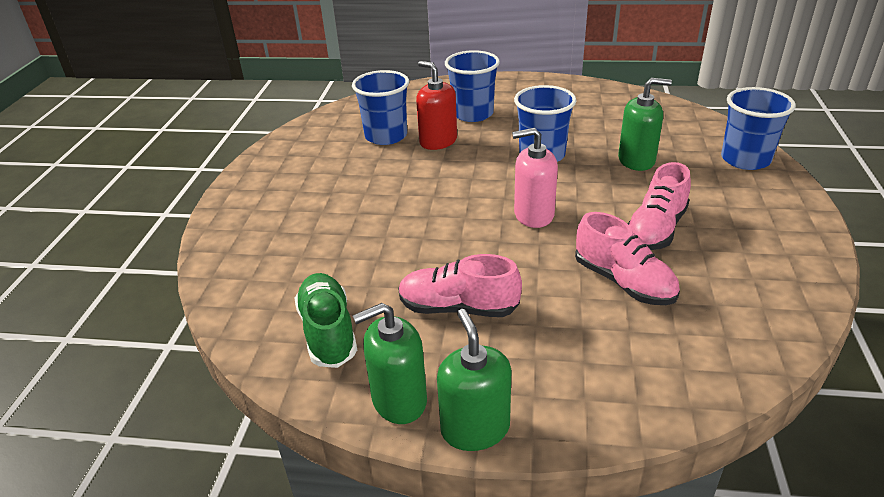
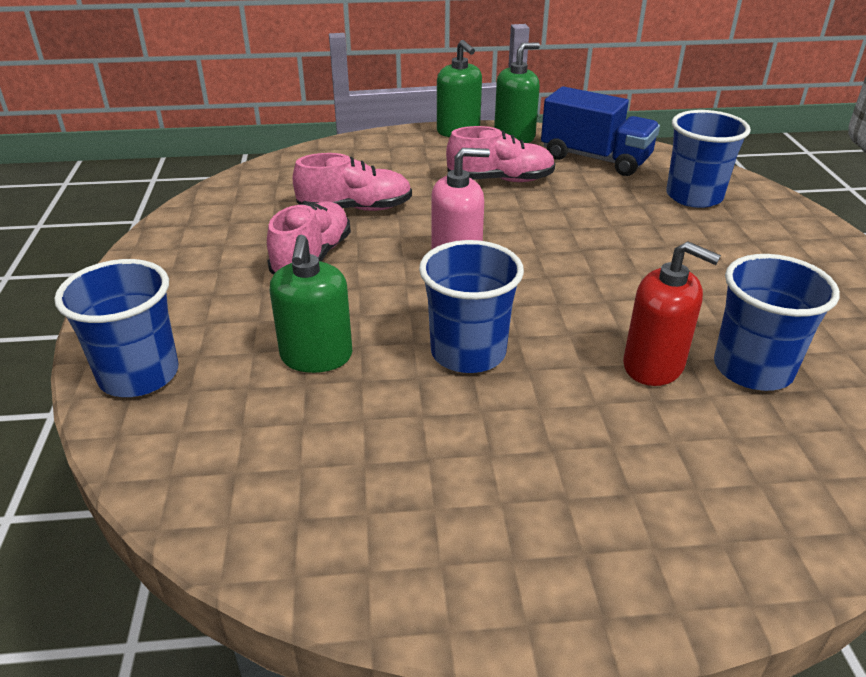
camera: 165 degrees right, 0 degrees up
green shoe [295,273,357,368] -> blue truck [541,86,660,176]
blue cup [445,50,500,122] -> blue cup moved to [666,110,751,208]
pink shoe [575,212,680,305] -> pink shoe turned 135 degrees clockwise [292,153,412,211]
green soap dispenser [618,78,672,171] -> green soap dispenser turned 75 degrees counterclockwise [270,235,353,373]

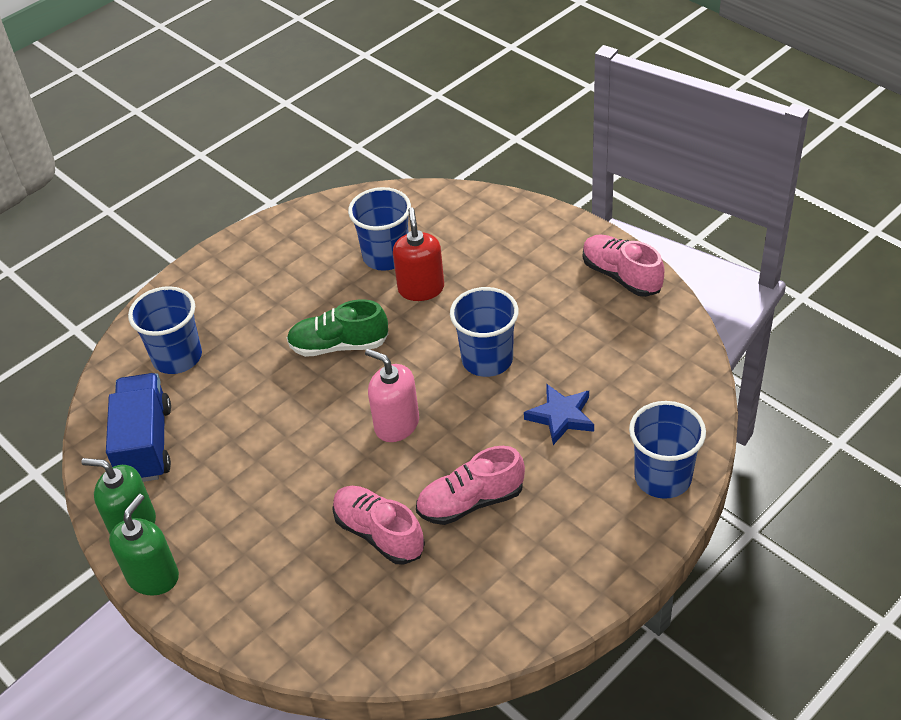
camera: 125 degrees left, 10 degrees up
green soap dispenser [270,235,353,373] -> blue star [524,384,594,445]
pink shoe [446,126,555,182] -> pink shoe moved to [583,234,665,297]
none -> green shoe [287,299,388,357]

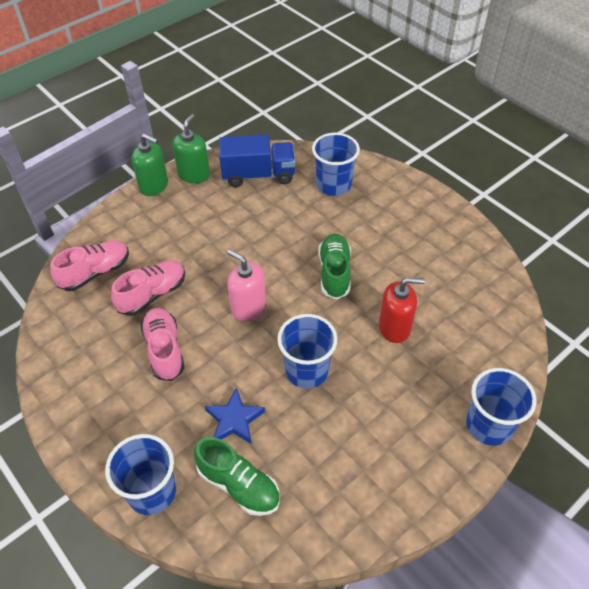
camera: 90 degrees right, 5 degrees up
blue cup [348,187,411,271] -> blue cup moved to [466,368,537,446]
pink soap dispenser [365,349,419,442] -> pink soap dispenser turned 90 degrees counterclockwise [227,249,266,321]
pink shoe [583,234,665,297] -> pink shoe moved to [50,240,129,291]
none -> green shoe [194,437,280,516]

